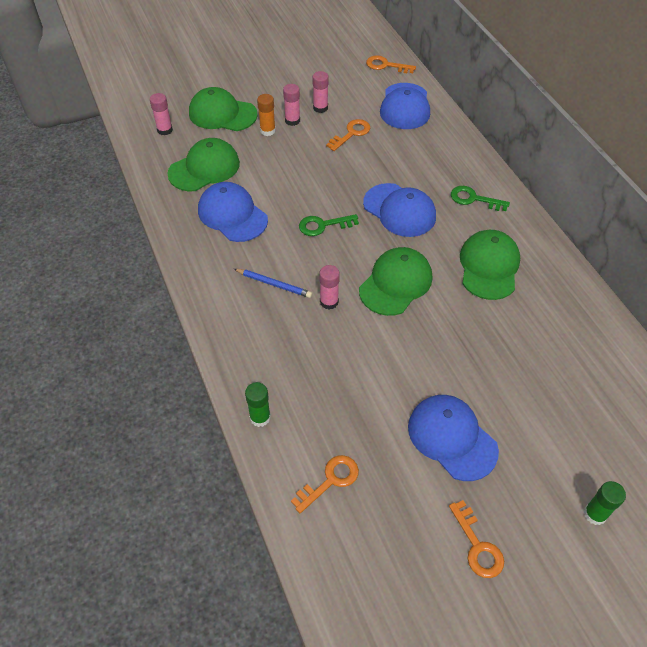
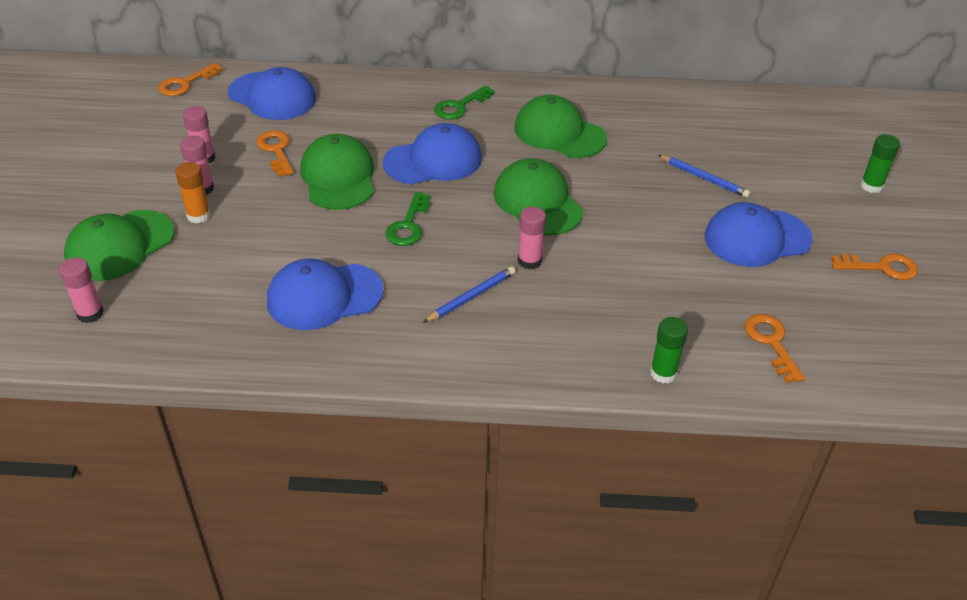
camera: 65 degrees left, 10 degrees down
green cap [167,138,240,191] -> green cap moved to [300,134,374,210]
none -> blue pencil [658,155,751,198]

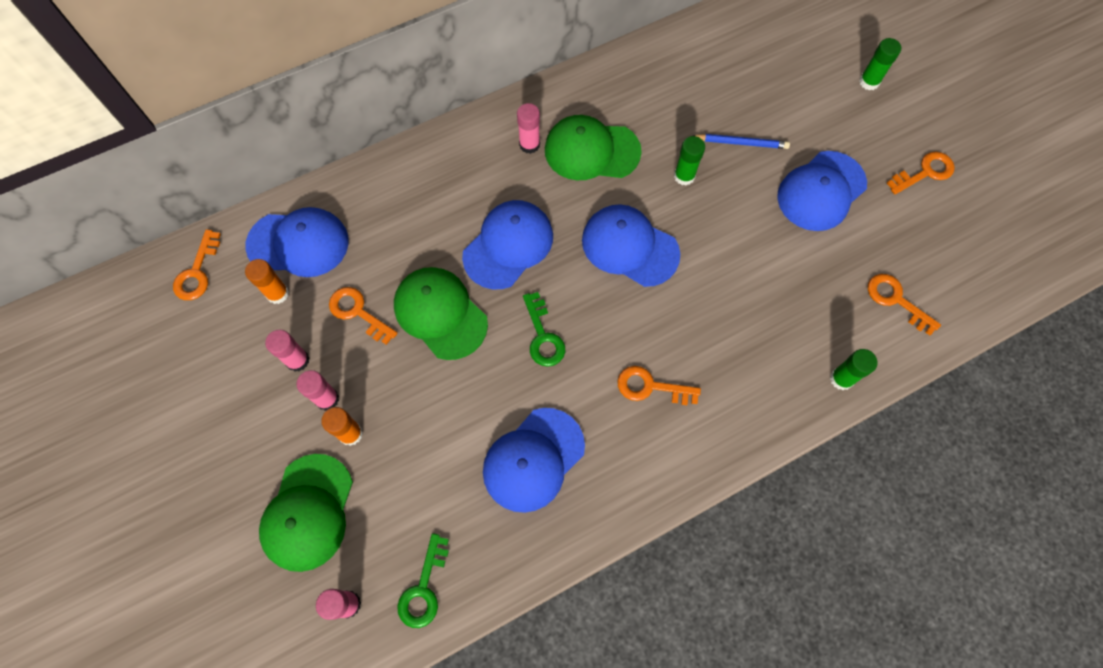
camera: 30 degrees left, 25 degrees up
blue pencil [423,266,515,323] -> orange key [617,366,701,405]
green key [434,85,495,120] -> green key moved to [397,533,449,628]
green cap [494,158,583,235] -> blue cap [582,204,680,287]
pink glue stick [518,207,546,270] -> pink glue stick moved to [517,103,540,154]
none -> orange glue stick [245,259,289,304]
none -> green glue stick [674,136,705,185]

